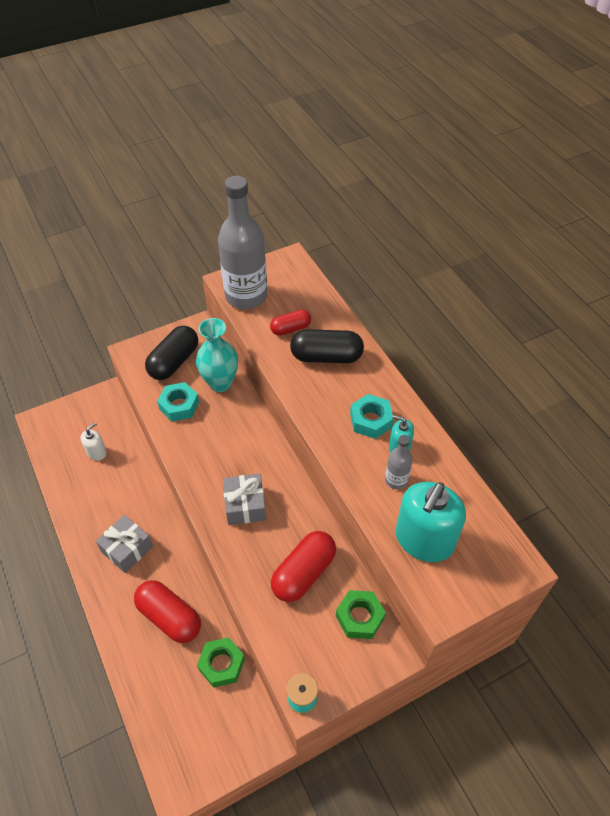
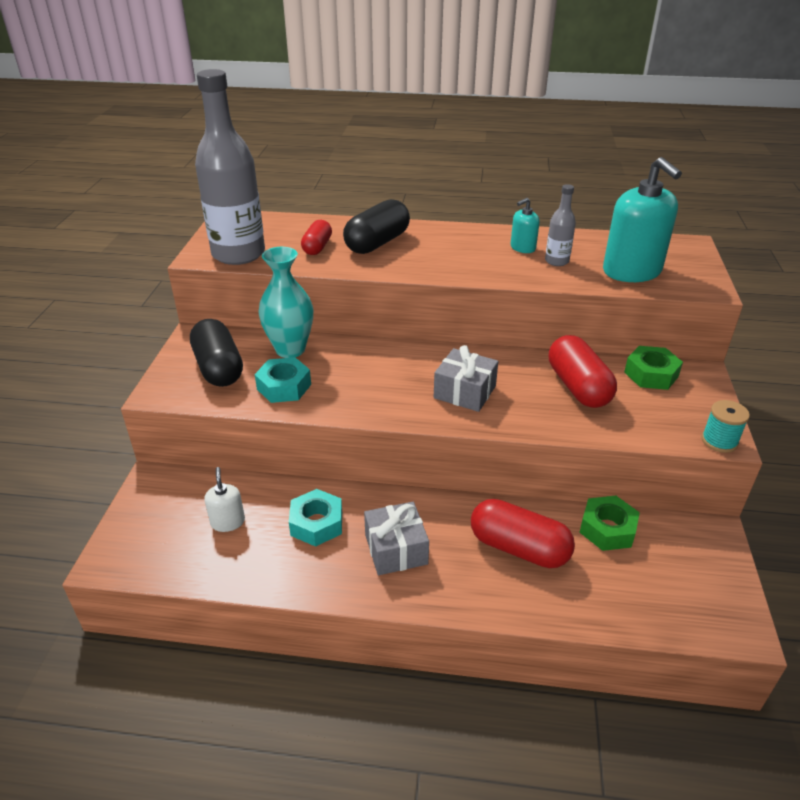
camera: 55 degrees left, 15 degrees down
red capsule [134,580,201,643] -> red capsule turned 45 degrees clockwise [471,499,575,568]
turquoise nut [350,394,394,439] -> turquoise nut moved to [289,489,342,547]

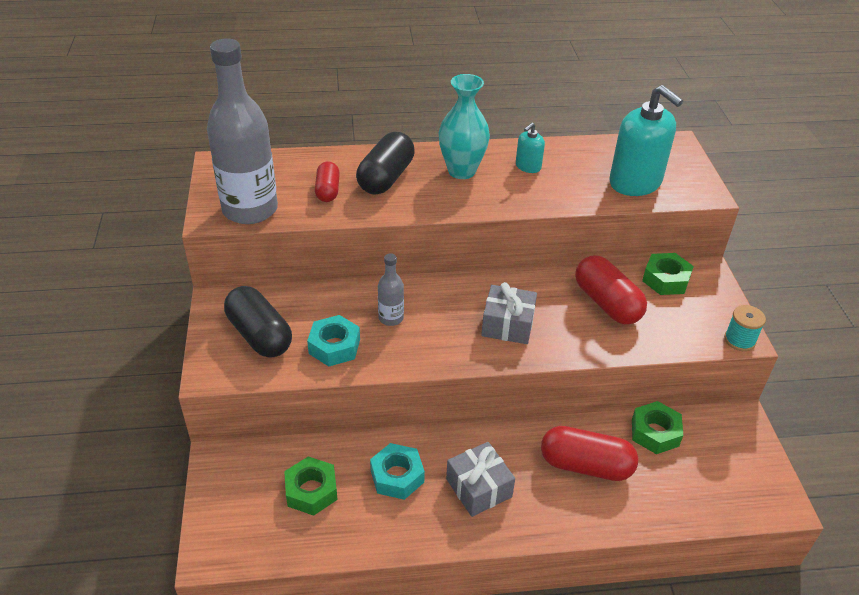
camera: 15 degrees left, 5 degrees up
white soap dispenser [204,467,245,532] -> green nut [284,457,338,516]
turquoise vase [259,247,313,358] -> turquoise vase moved to [439,74,490,179]
grey bottle [545,184,576,266] -> grey bottle moved to [378,253,404,326]

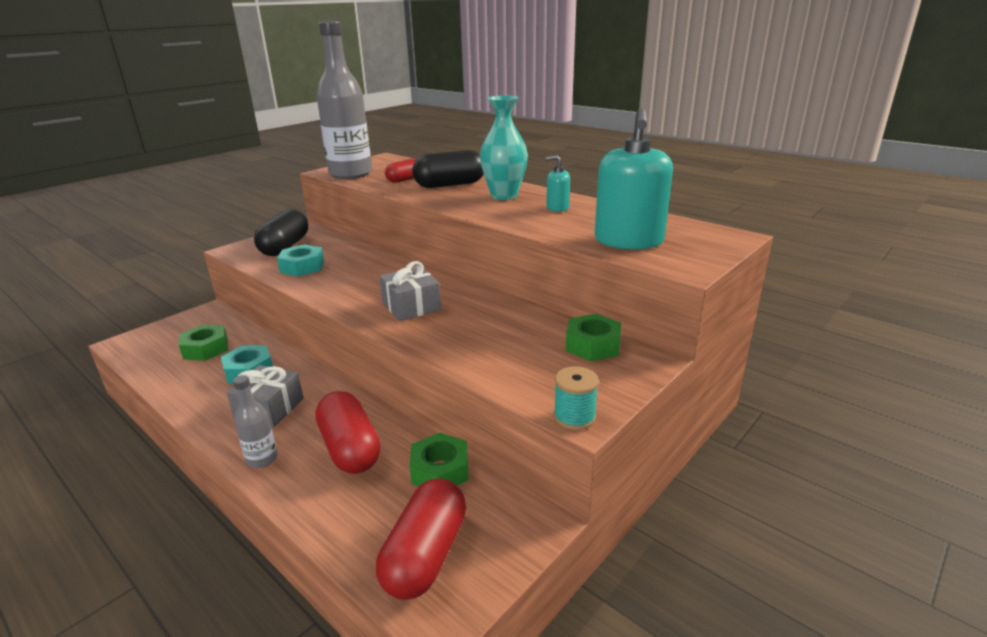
camera: 50 degrees right, 15 degrees down
grey bottle [378,253,404,326] -> grey bottle moved to [233,375,278,468]
red capsule [575,255,647,324] -> red capsule moved to [376,478,466,600]

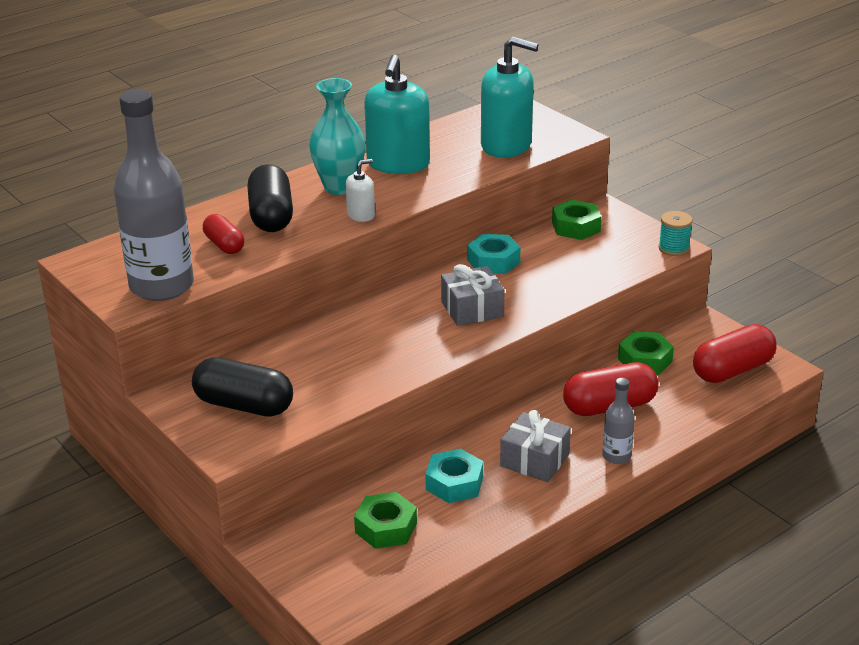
camera: 80 degrees left, 5 degrees up
turquoise nut [277,244,324,277] -> turquoise nut moved to [467,234,521,274]
red capsule [376,478,466,600] -> red capsule turned 60 degrees counterclockwise [693,324,776,383]
turquoise soap dispenser [545,155,570,212] -> turquoise soap dispenser [364,54,430,174], size x2.09
none -> white soap dispenser [346,159,375,222]

